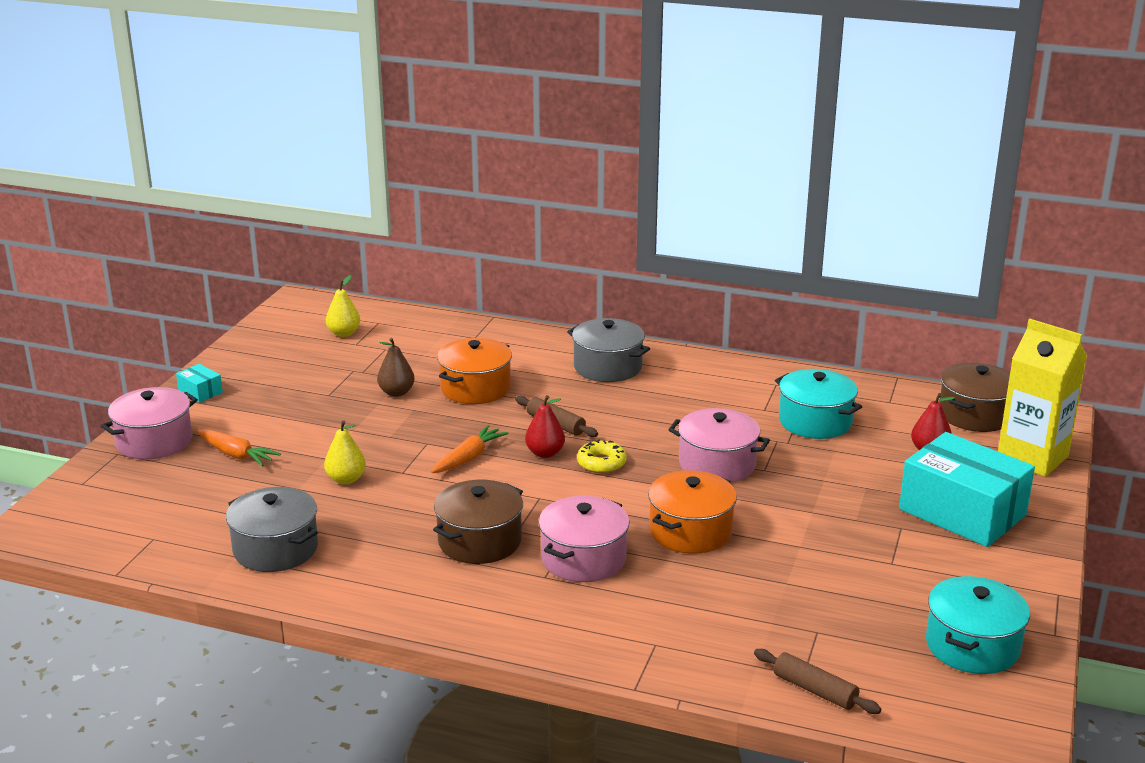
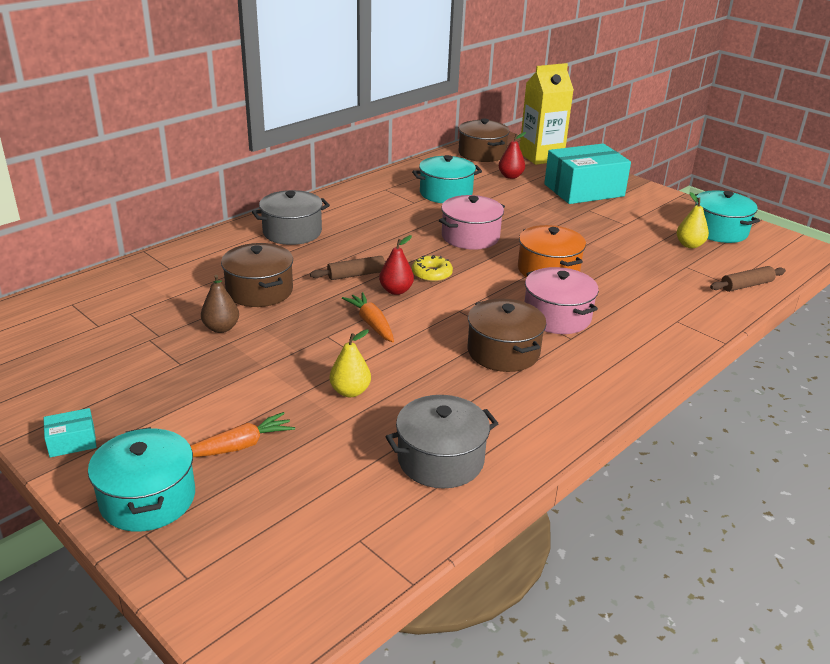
camera: 65 degrees left, 5 degrees up
pink pot [101,387,198,460] -> turquoise pot [88,427,195,532]
yellow pear [326,275,360,337] -> yellow pear moved to [677,192,709,248]
orange pot [437,338,512,404] -> brown pot [221,243,293,307]

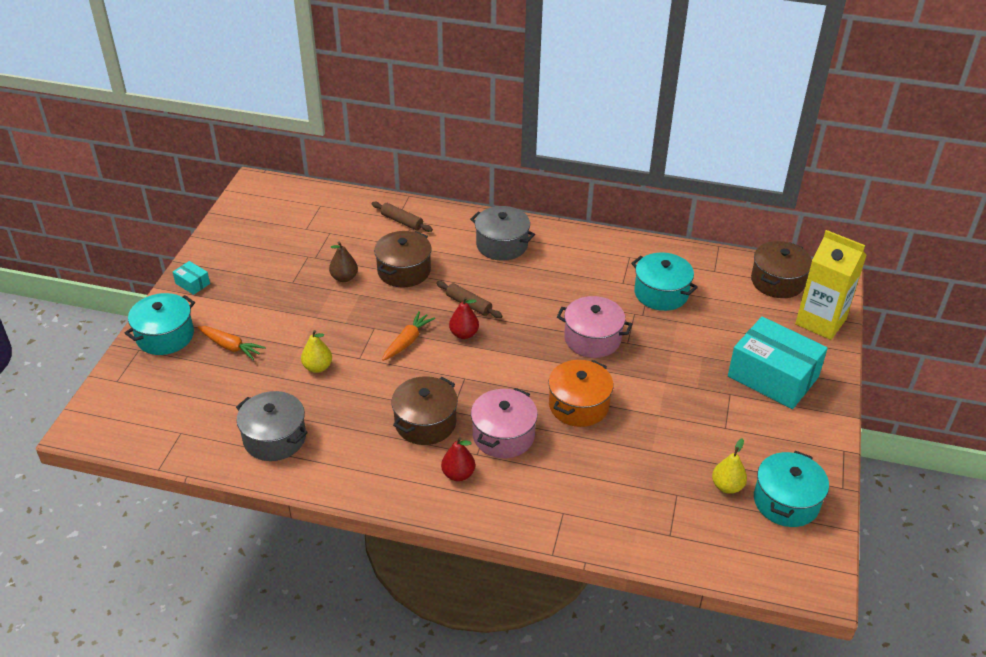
camera: 60 degrees right, 10 degrees up
yellow donut [412,255,453,282] -> none
red pear [499,132,526,179] -> red pear moved to [441,437,475,481]
brown rolling pin [710,266,786,292] -> brown rolling pin moved to [372,201,433,232]

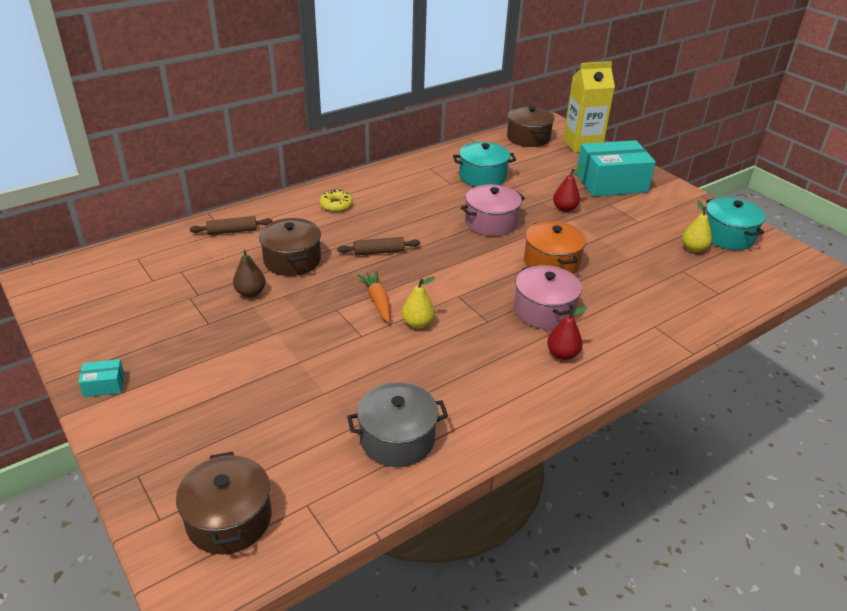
camera: 50 degrees left, 5 degrees down
turquoise pot [125,293,195,355] -> none
orange carrot [198,326,266,360] -> none
yellow pear [301,330,332,373] -> yellow pear moved to [402,277,435,329]
brown pot [391,376,458,445] -> brown pot moved to [176,452,271,554]
red pear [449,297,479,339] -> red pear moved to [553,167,583,212]
grey pot [470,206,535,261] -> yellow donut [320,190,353,212]

